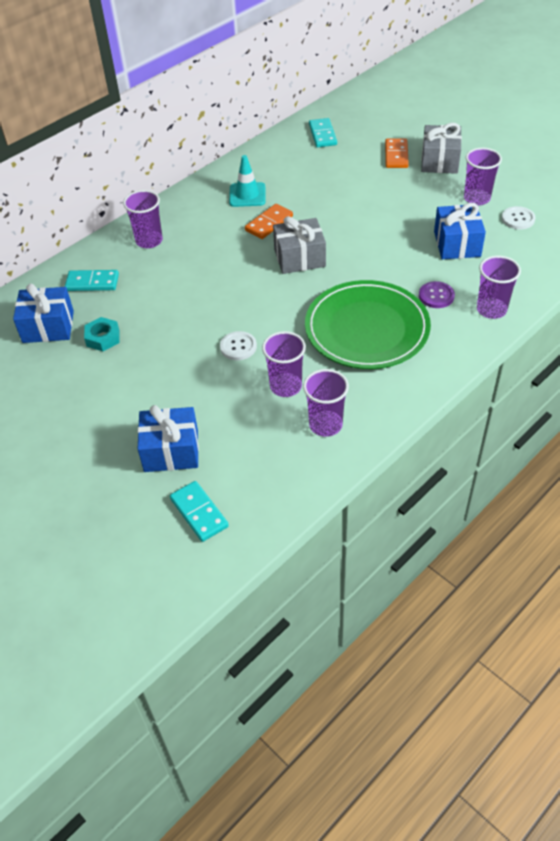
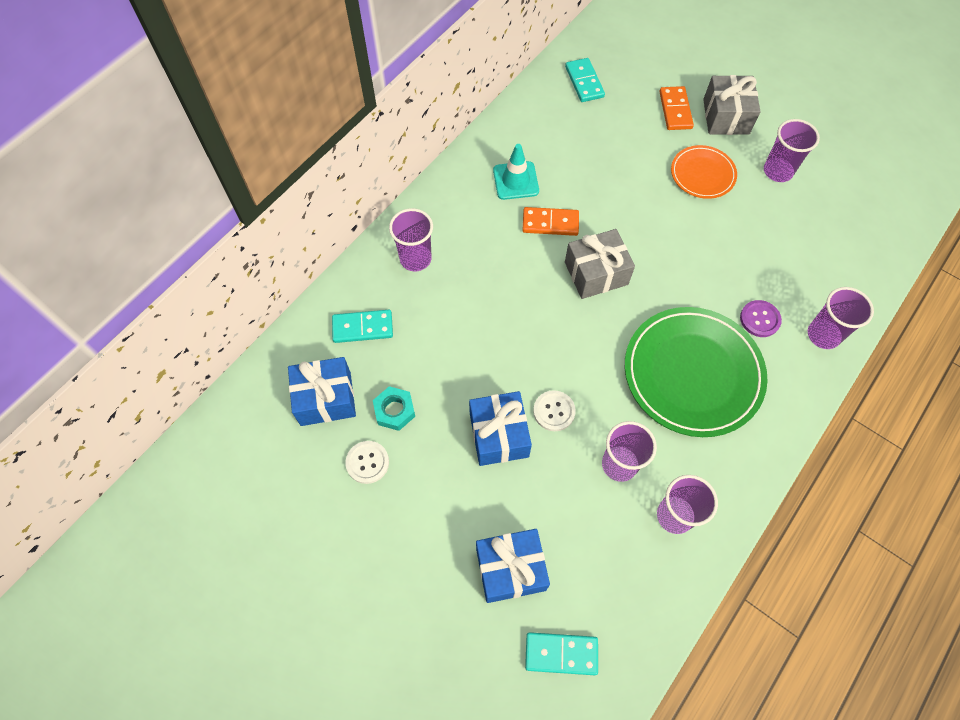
camera: 10 degrees left, 15 degrees up
turquoise domino [170,481,229,542] -> turquoise domino turned 45 degrees counterclockwise [525,632,598,675]
orange domino [245,204,293,239] -> orange domino turned 60 degrees clockwise [522,207,579,236]
blue gift [434,203,486,259] -> blue gift moved to [469,391,532,466]
white button [502,206,535,230] -> white button moved to [345,441,389,484]
none -> orange plate [671,145,737,199]

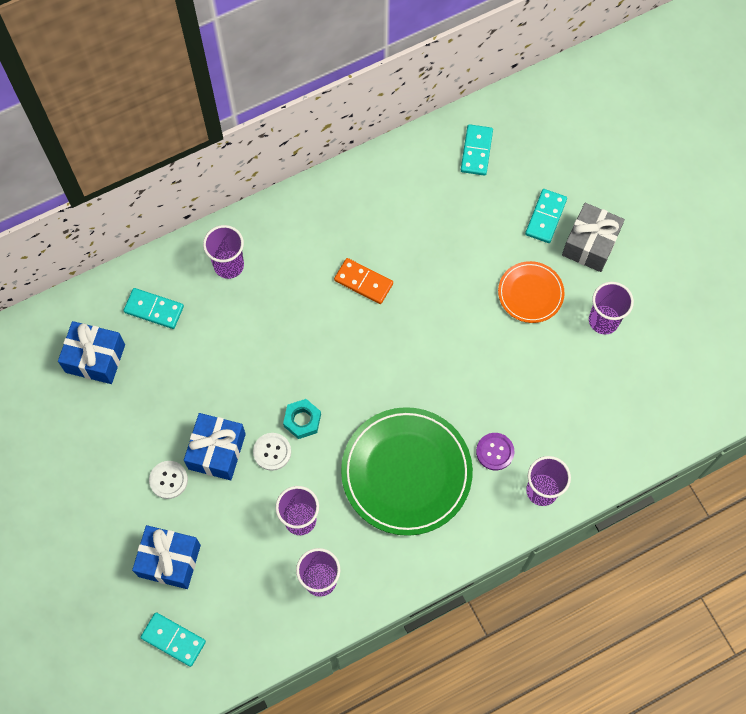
camera: 25 degrees right, 5 degrees up
white button [345,441,389,484] -> white button moved to [149,461,188,499]
turquoise nut [373,386,415,431] -> turquoise nut moved to [283,399,321,439]
turquoise traffic cone [493,144,539,200] -> none
grey gift [565,229,635,299] -> none
orange domino [659,86,694,130] -> turquoise domino [525,189,567,243]

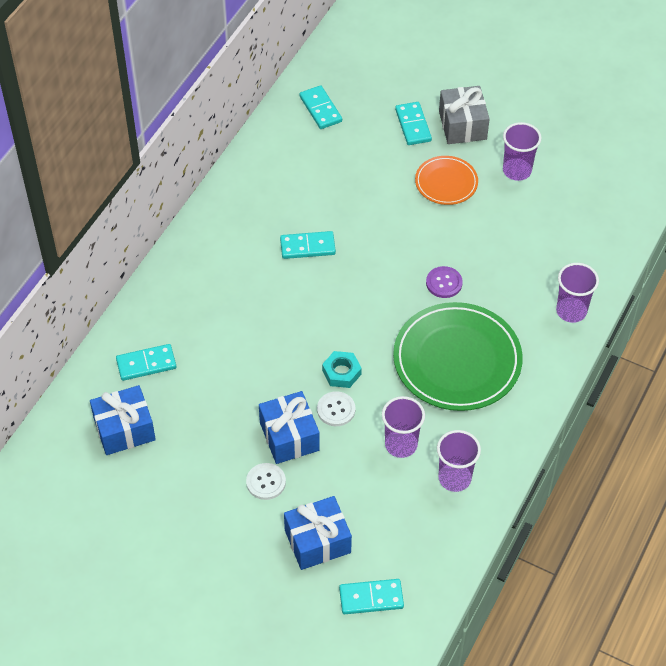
camera: 35 degrees left, 15 degrees down
purple cup [203,225,244,279] -> none
orange domino [334,258,393,304] -> turquoise domino [280,231,336,259]
purple button [476,433,514,470] -> purple button moved to [426,266,463,298]

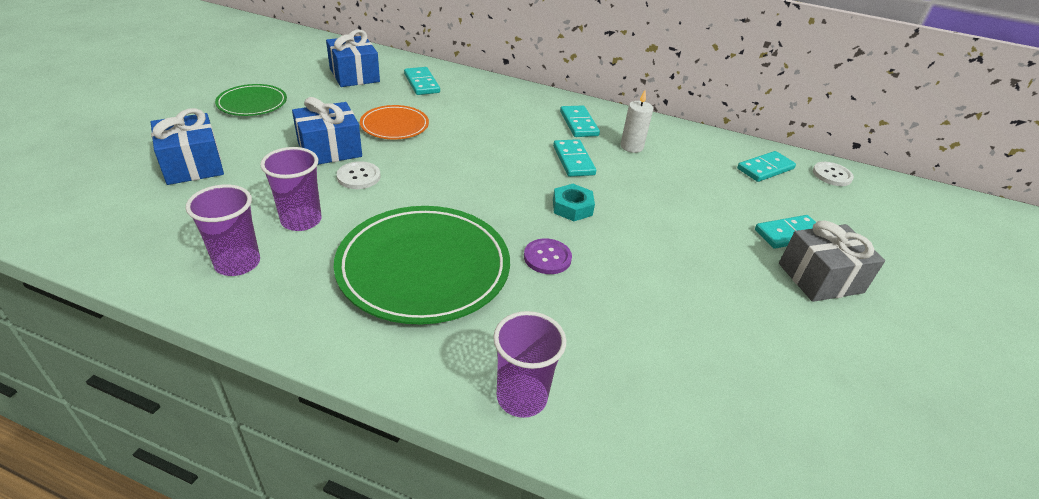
camera: 80 degrees right, 15 degrees down
white button [246,463,286,500] -> white button moved to [813,162,854,186]
turquoise nut [322,351,362,388] -> turquoise nut moved to [553,184,595,221]
turquoise domino [339,579,404,614] -> turquoise domino moved to [560,105,600,137]
orange plate [415,156,478,205] -> orange plate moved to [360,105,429,139]
purple cup [503,122,542,181] -> none
none -> green plate [215,84,287,116]
none -> white candle [621,90,653,153]

